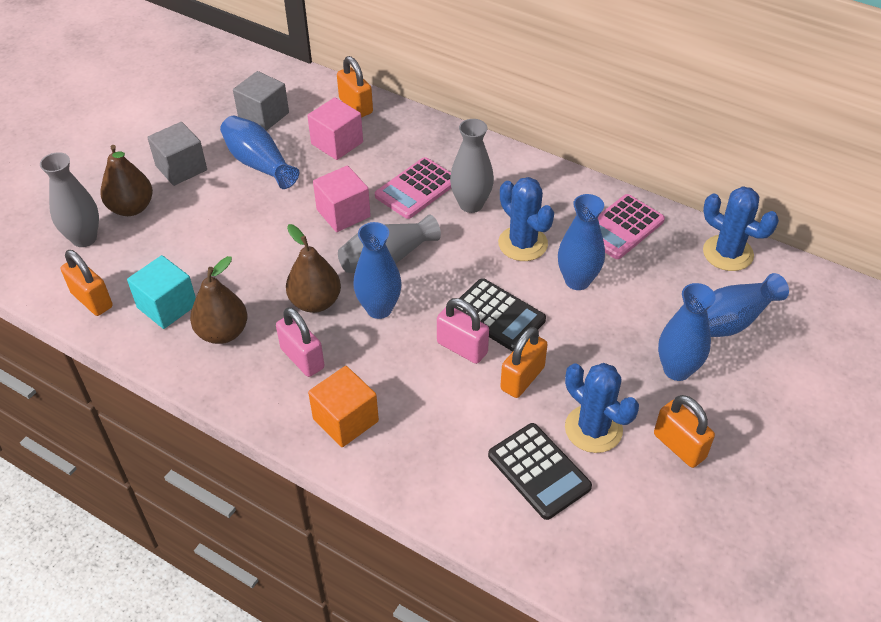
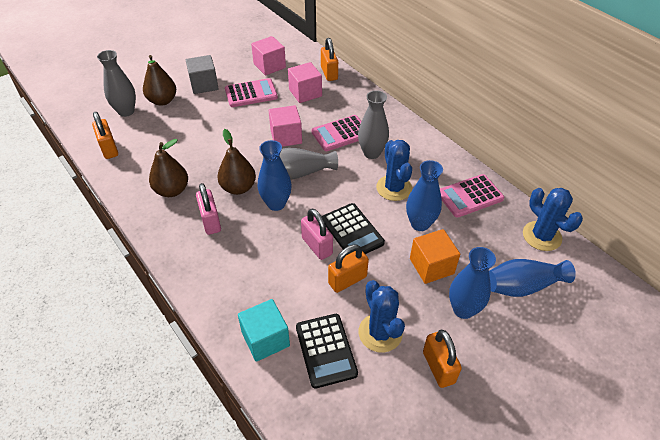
camera: 20 degrees right, 0 degrees up
turquoise cube [127,255,196,329] -> turquoise cube moved to [238,299,290,362]
blue vase [220,115,299,189] -> pink calculator [225,78,278,107]
grey cube [233,71,289,131] -> pink cube [251,36,286,75]
orange cube [308,366,379,447] -> orange cube moved to [410,229,460,284]

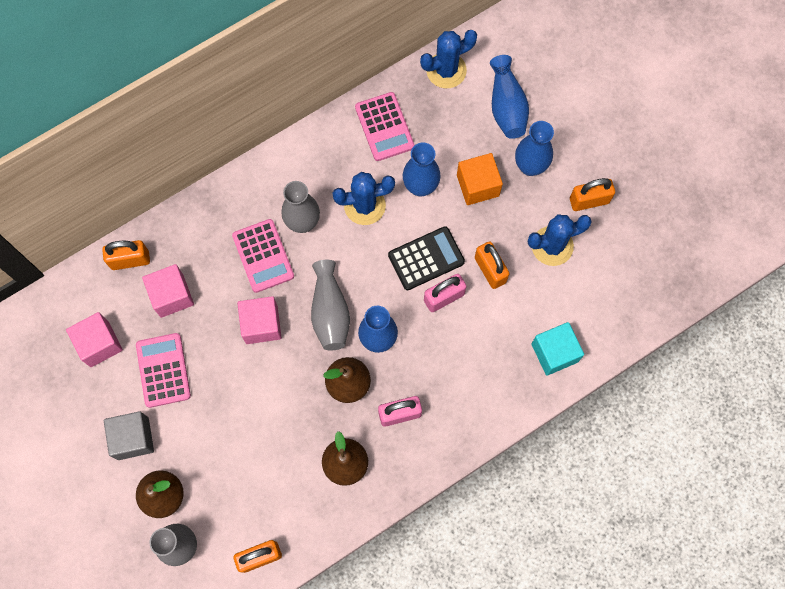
camera: 85 degrees left, 25 degrees up
black calculator [296,314,358,389] -> none

